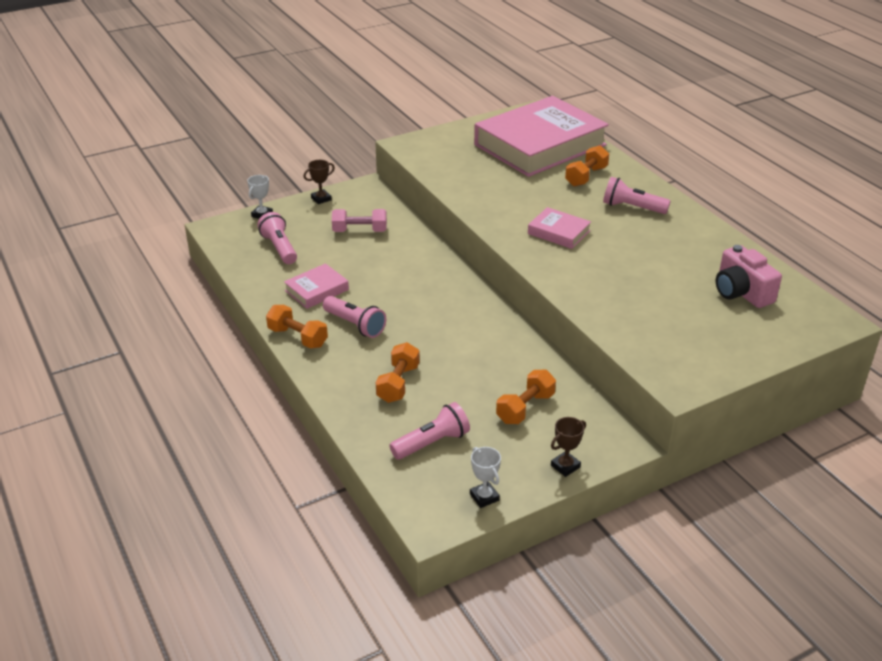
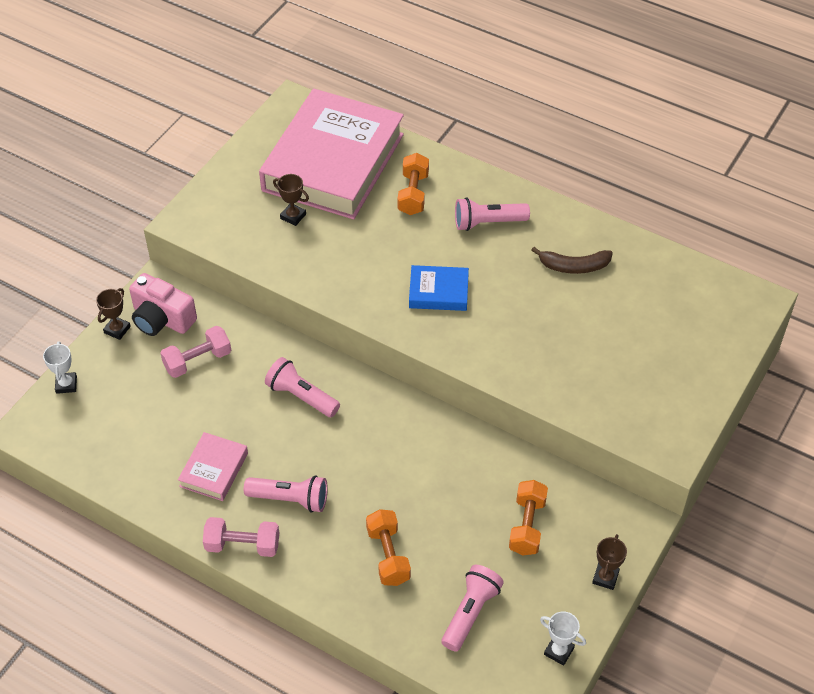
camera: 30 degrees left, 15 degrees up
pink flashlight [257,212,297,264] -> pink flashlight moved to [265,357,340,417]
orange dumbbell [266,305,328,348] -> pink dumbbell [203,517,279,557]
pink book [528,207,591,249] -> blue book [409,265,469,311]
pink camera [716,245,782,308] -> pink camera moved to [129,273,197,336]
none -> brown trophy [273,174,309,226]
none -> brown banana [531,247,613,274]

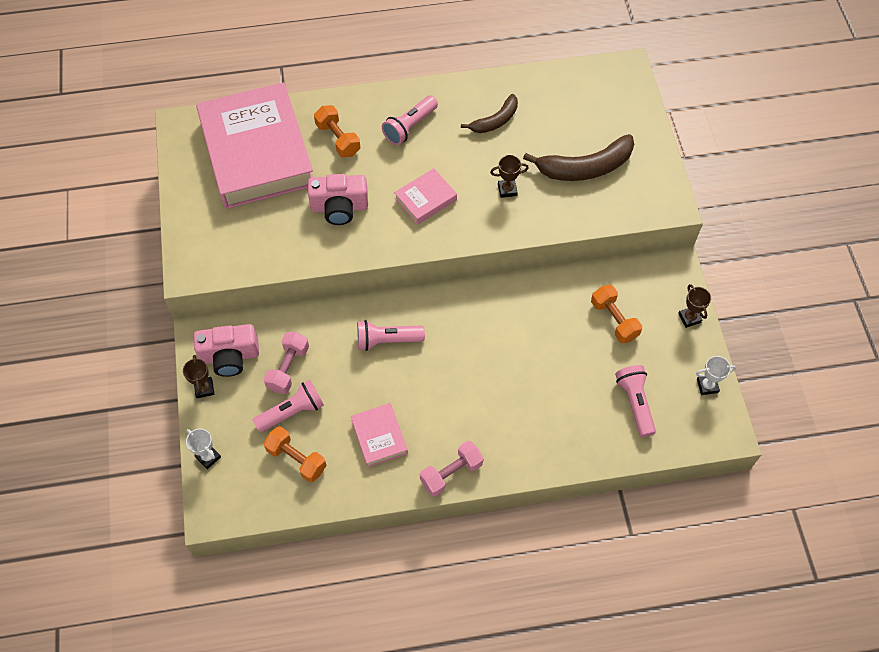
camera: 40 degrees left, 10 degrees up
pink flashlight [244,475,328,513] -> pink flashlight moved to [253,380,324,432]
brown trophy [273,174,309,226] -> brown trophy moved to [490,155,529,198]
orange dumbbell [366,509,411,586] -> orange dumbbell moved to [263,426,326,482]
blue book [409,265,469,311] -> pink book [394,168,457,225]
none -> pink camera [308,174,368,225]
none -> brown banana [523,134,634,181]

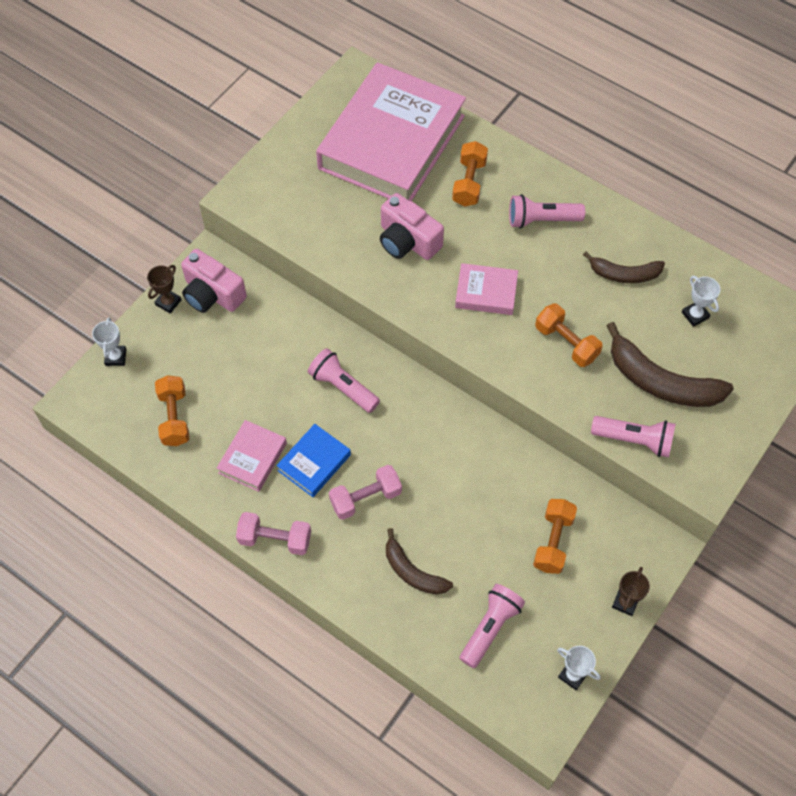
camera: 45 degrees right, 0 degrees up
pink flashlight [253,380,324,432] -> pink flashlight moved to [591,416,676,457]
pink dumbbell [264,332,309,394] -> pink dumbbell moved to [329,465,402,520]
brown trophy [490,155,529,198] -> orange dumbbell [535,303,603,367]
none -> blue book [276,424,351,497]
none -> brown banana [386,528,453,595]
none -> white trophy [682,276,720,327]

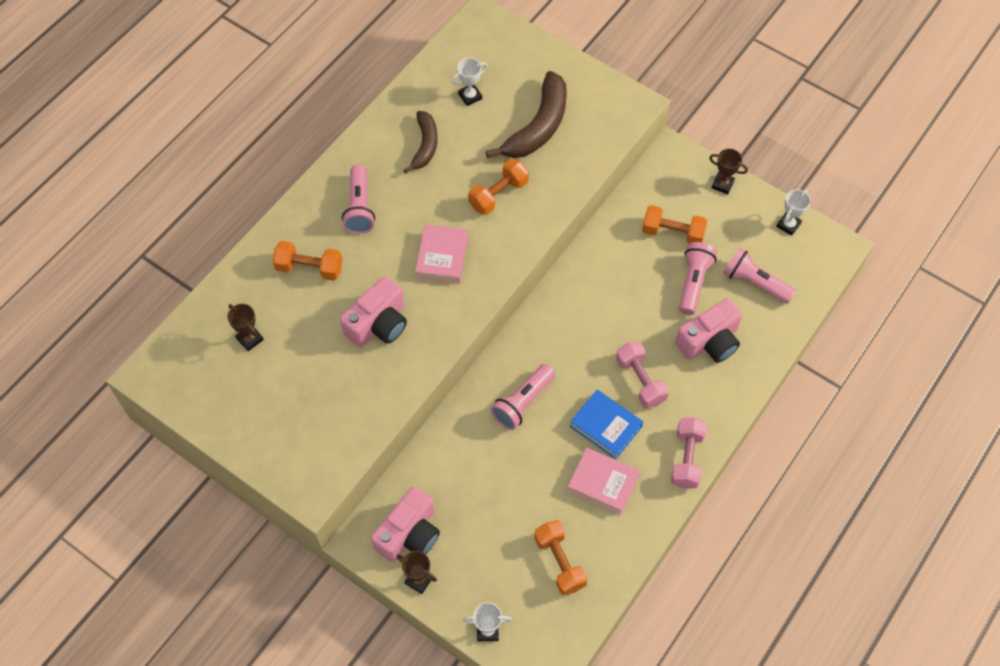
camera: 90 degrees left, 0 degrees up
orange dumbbell [155,375,189,446] -> orange dumbbell turned 75 degrees clockwise [534,520,588,595]
pink book [316,62,466,201] -> brown trophy [227,304,264,351]
brown banana [386,528,453,595] -> pink camera [675,298,742,363]
pink flashlight [591,416,676,457] -> pink flashlight moved to [679,242,717,315]

